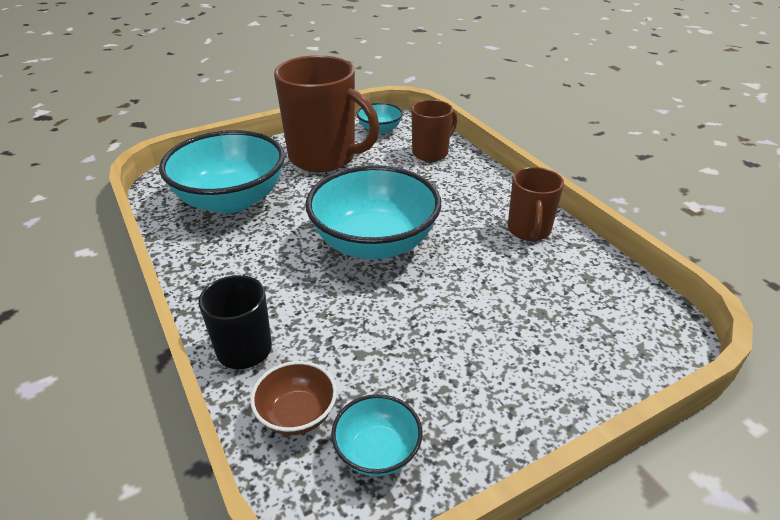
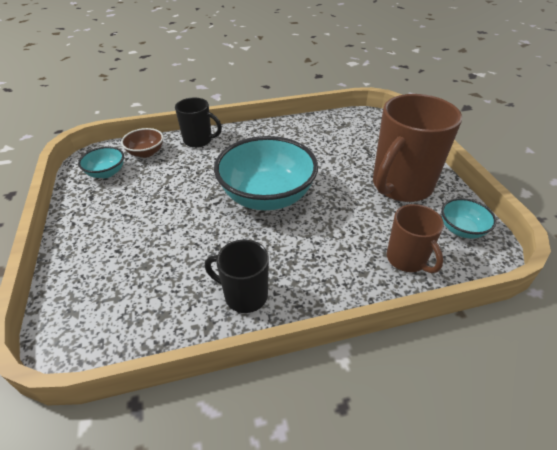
camera: 105 degrees right, 5 degrees up
turquoise bowl [159,130,285,214] -> none
brown mug [508,167,564,241] -> black mug [205,240,269,313]

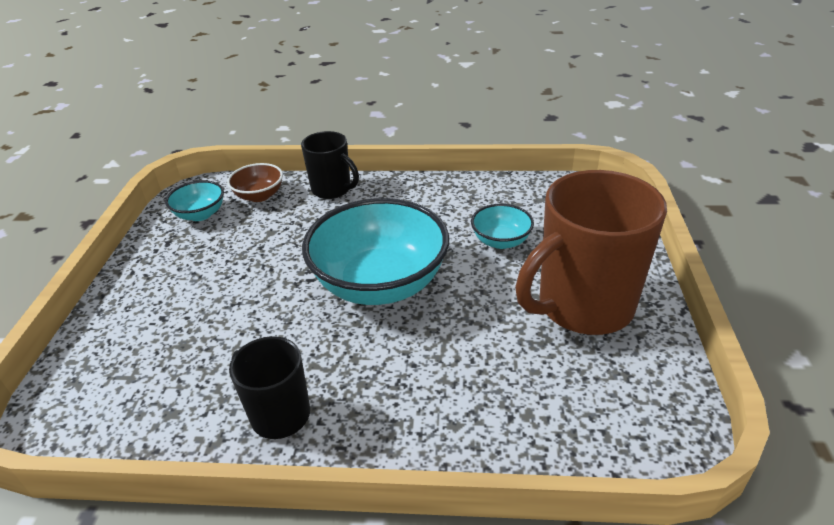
camera: 20 degrees right, 5 degrees down
brown mug [387,204,444,273] -> none
turquoise bowl [441,198,497,239] -> turquoise bowl moved to [471,204,534,249]

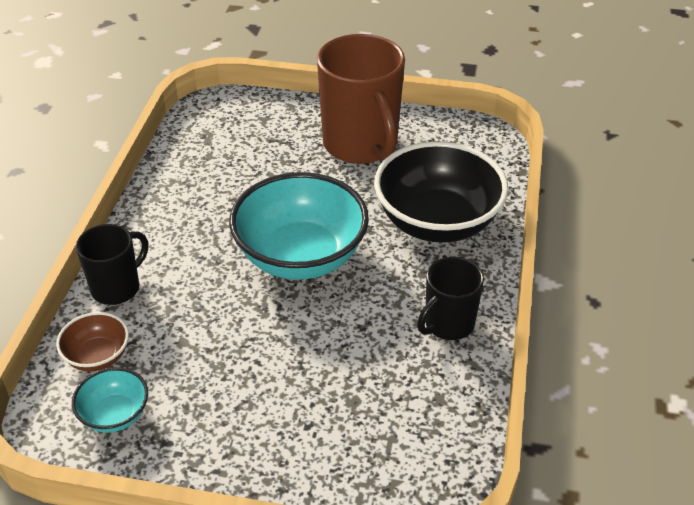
camera: 85 degrees left, 5 degrees up
turquoise bowl [471,204,534,249] -> none
none -> black bowl [374,141,508,243]

